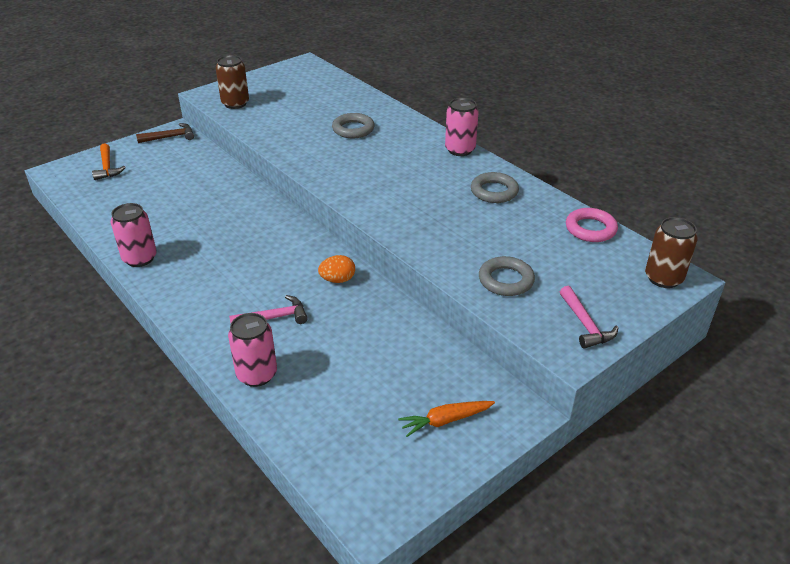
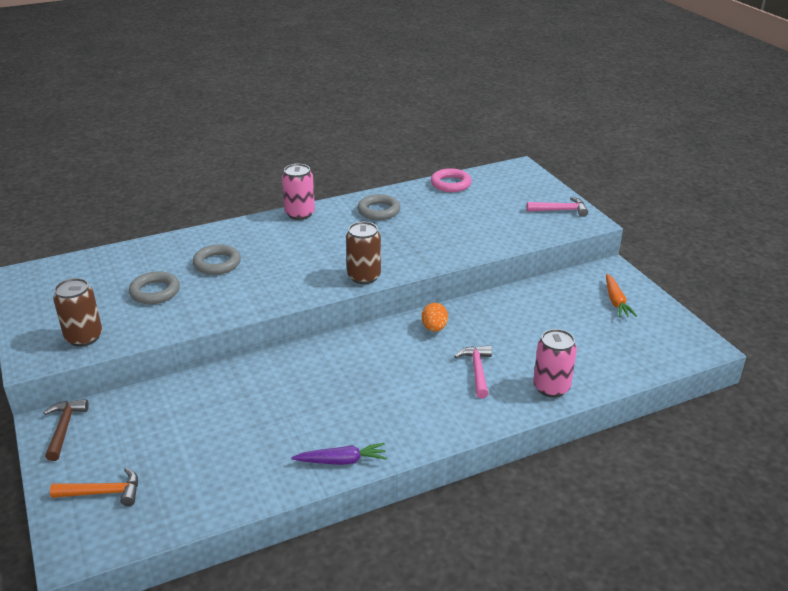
camera: 75 degrees left, 5 degrees down
pink can [111,203,157,267] -> purple carrot [291,443,387,465]
grey ring [479,256,535,296] -> grey ring moved to [129,271,180,304]
brown can [645,217,698,288] -> brown can moved to [346,222,381,284]

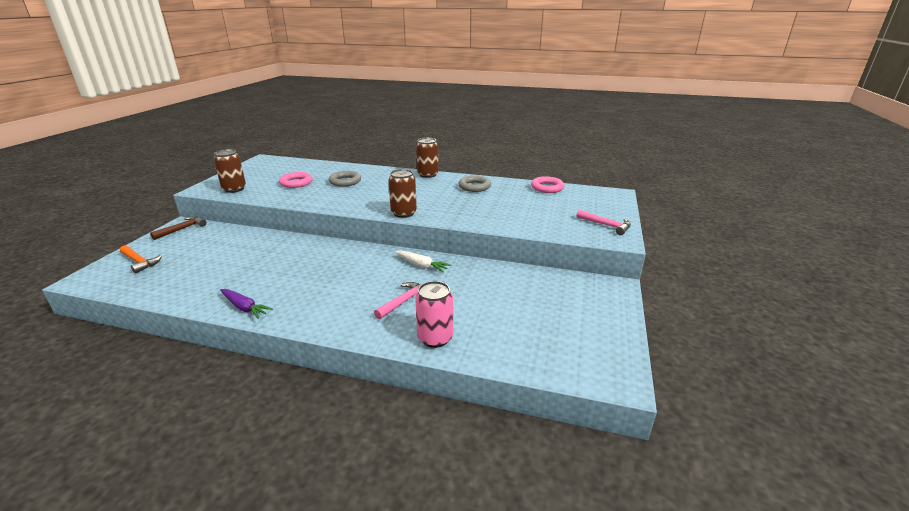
camera: 40 degrees right, 5 degrees down
grey ring [129,271,180,304] -> pink ring [279,172,313,188]
pink can [282,164,315,220] -> brown can [416,138,439,178]
orange egg [422,303,448,332] -> white carrot [395,250,451,272]
orange carrot [606,274,637,318] -> none

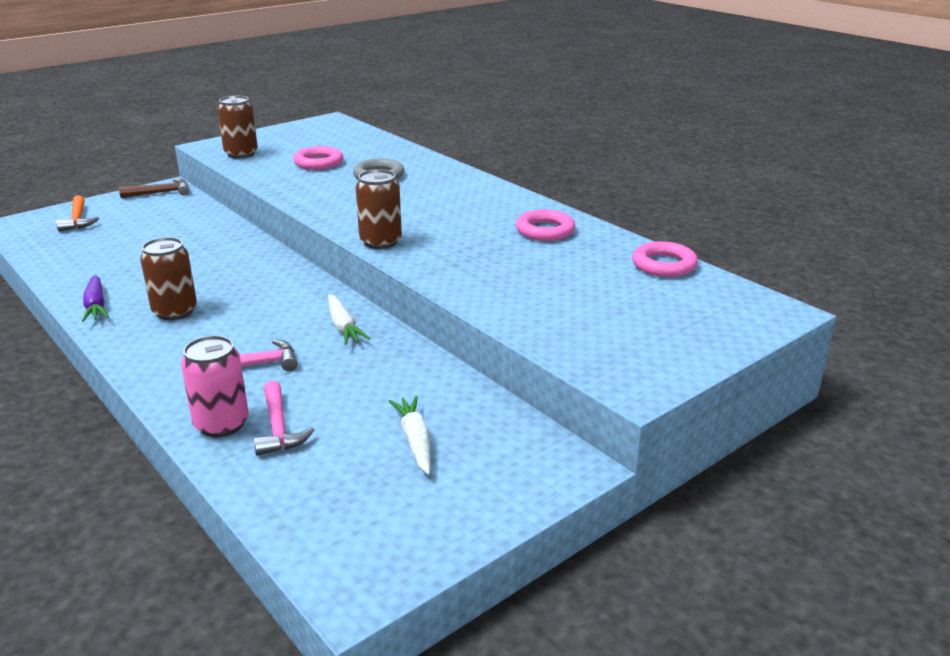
camera: 35 degrees right, 0 degrees up
brown can [416,138,439,178] -> brown can moved to [140,237,197,320]
grey ring [458,175,491,192] -> pink ring [516,209,575,241]
pink hammer [577,210,631,235] -> pink hammer moved to [254,381,314,456]
none -> white carrot [389,396,431,475]

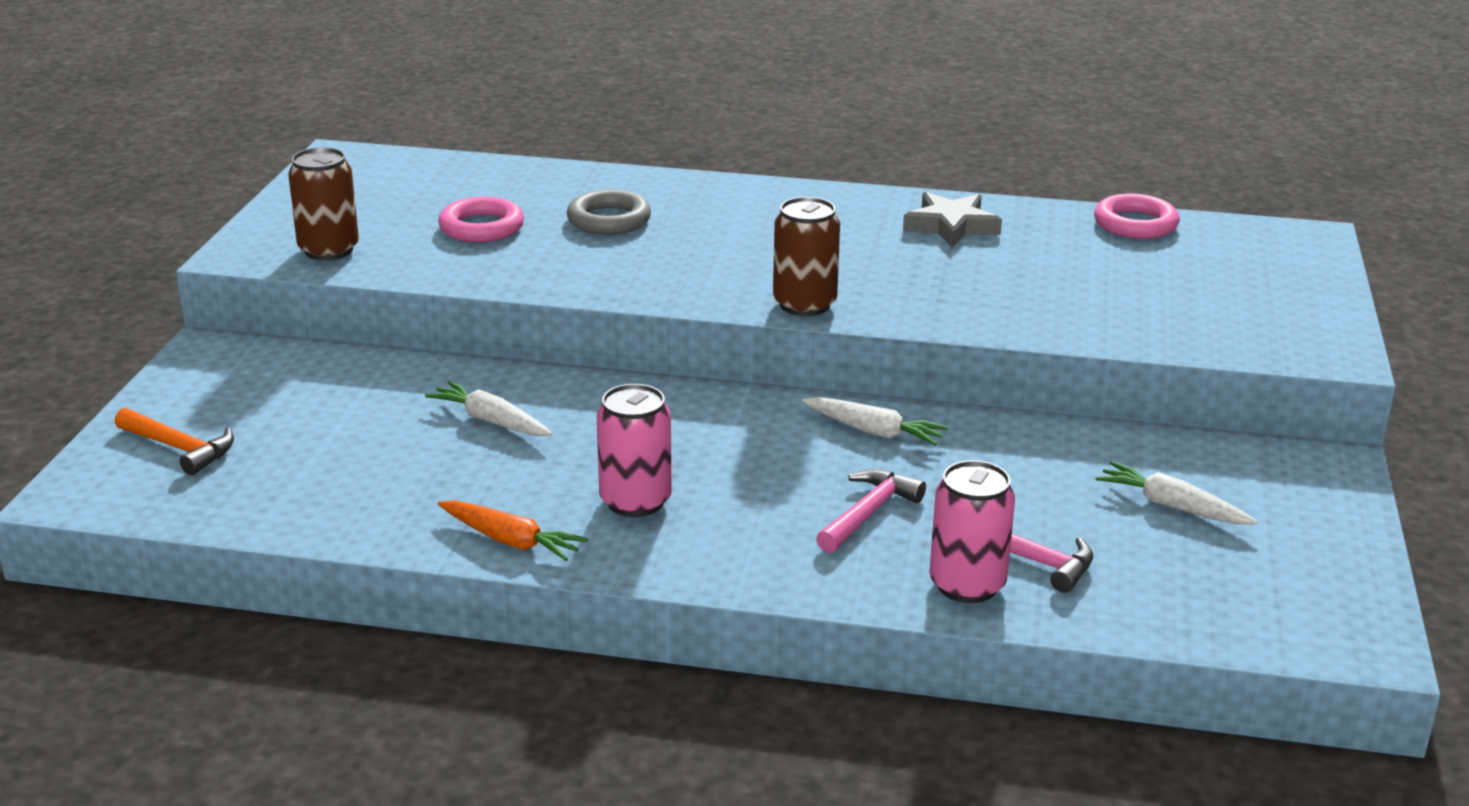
camera: 40 degrees left, 0 degrees up
purple carrot [82,275,109,322] -> orange carrot [438,500,588,561]
brown hammer [119,179,189,198] -> none
brown can [140,237,197,320] -> pink can [597,384,672,517]
pink ring [516,209,575,241] -> grey star [903,192,1002,248]
none -> white carrot [425,381,552,436]

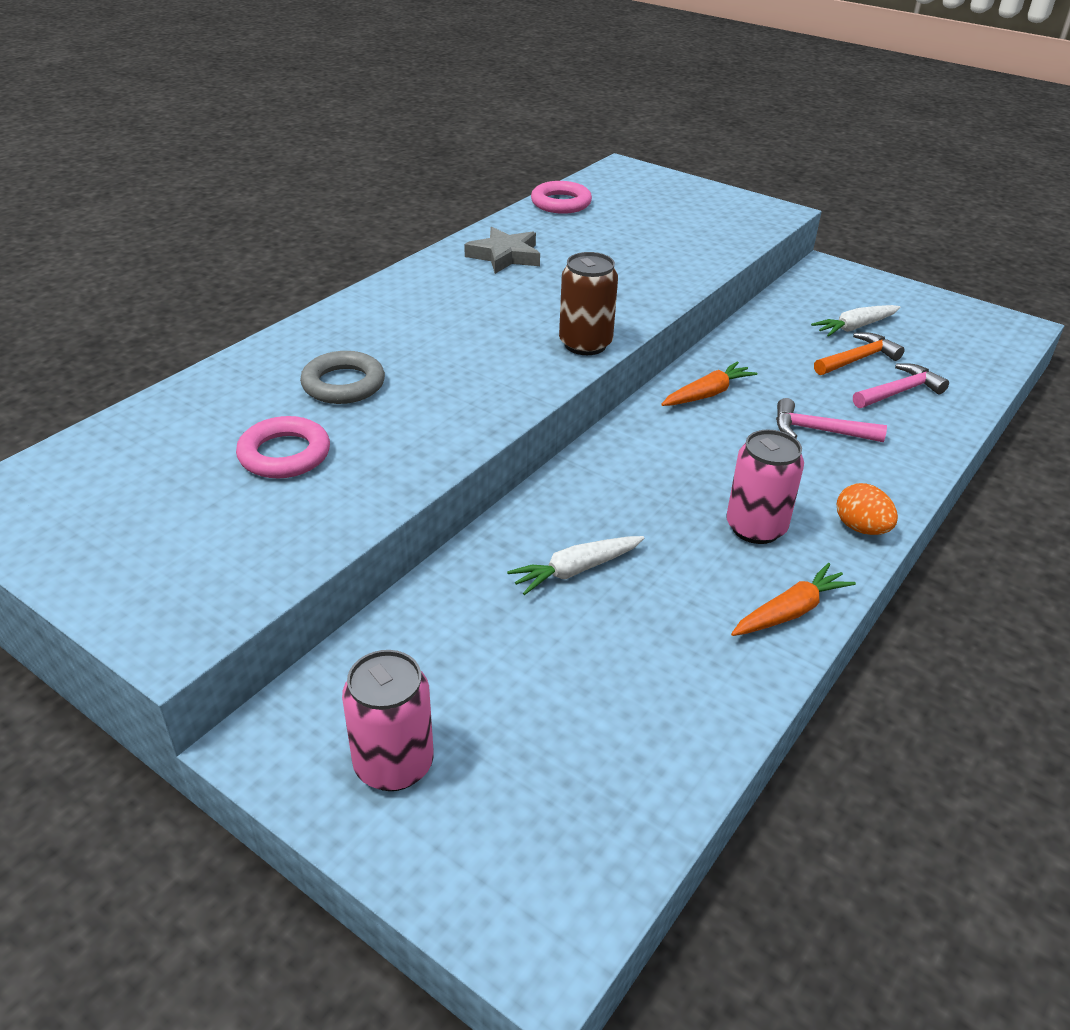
camera: 65 degrees left, 10 degrees up
orange hammer [115,408,234,475] -> orange hammer moved to [814,332,905,375]
brown can [288,147,359,261] -> none
white carrot [801,397,949,446] -> orange carrot [661,361,757,406]
pink hammer [816,469,926,553] -> pink hammer turned 45 degrees counterclockwise [776,398,887,442]
pink can [929,460,1015,603] -> pink can moved to [342,650,434,791]
none -> orange egg [837,483,898,535]

